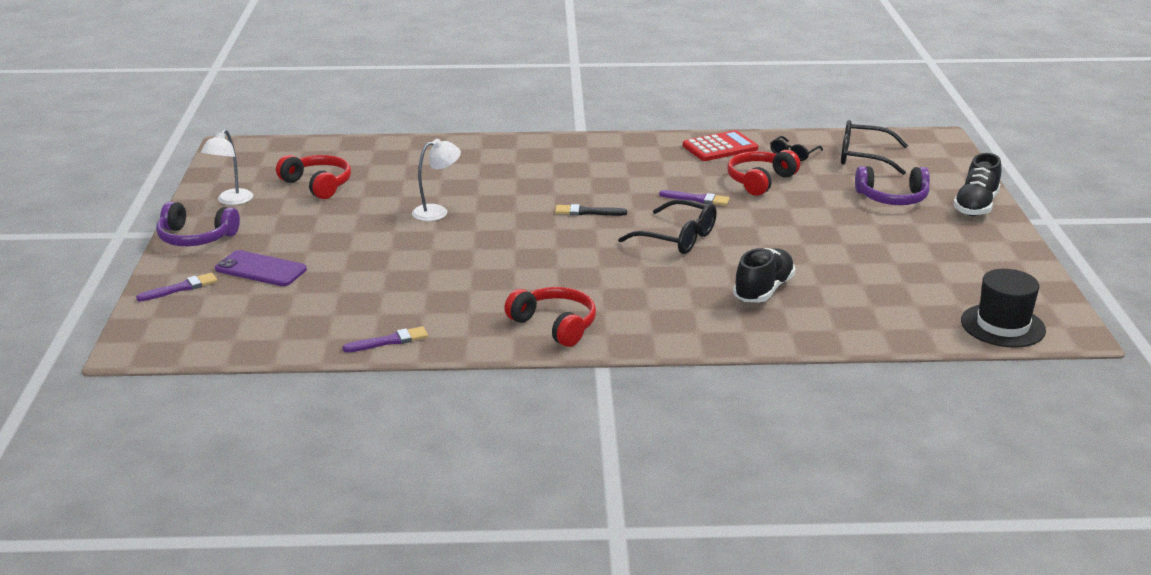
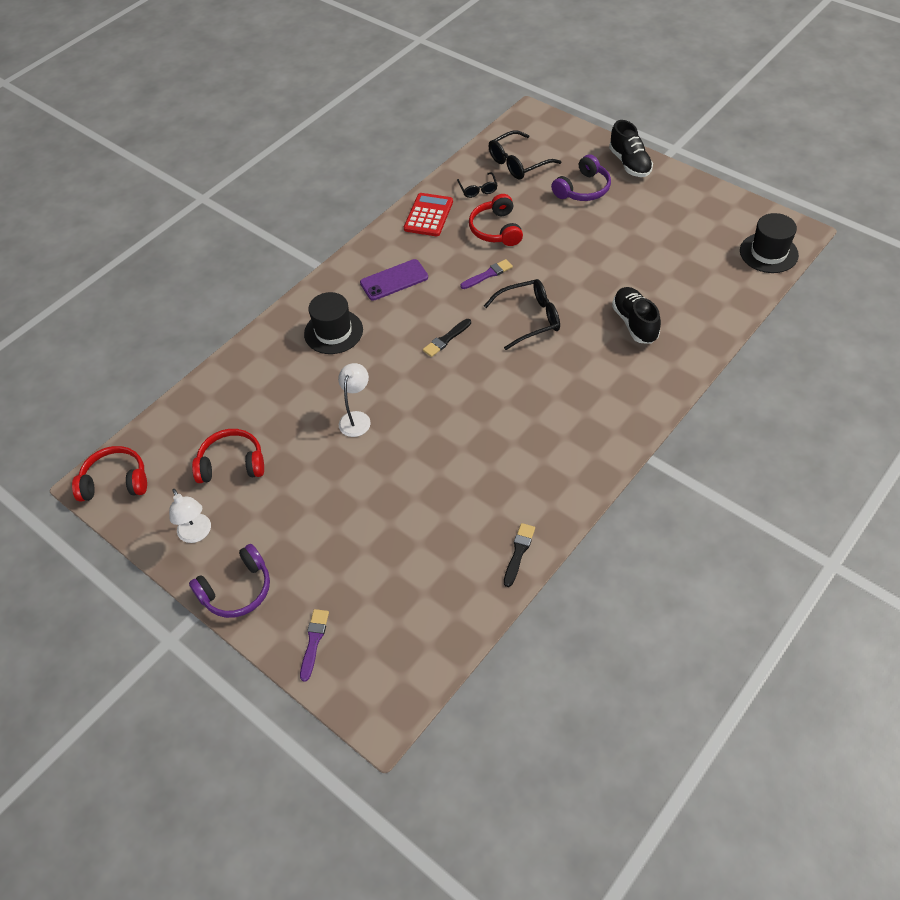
camera: 45 degrees left, 25 degrees up
purple phone [215,250,307,286] -> purple phone moved to [360,259,428,301]
purple brush [343,326,428,353] -> black brush [504,523,535,587]
red headphones [504,287,596,347] -> red headphones moved to [72,446,147,502]
none -> black hat [304,292,363,354]

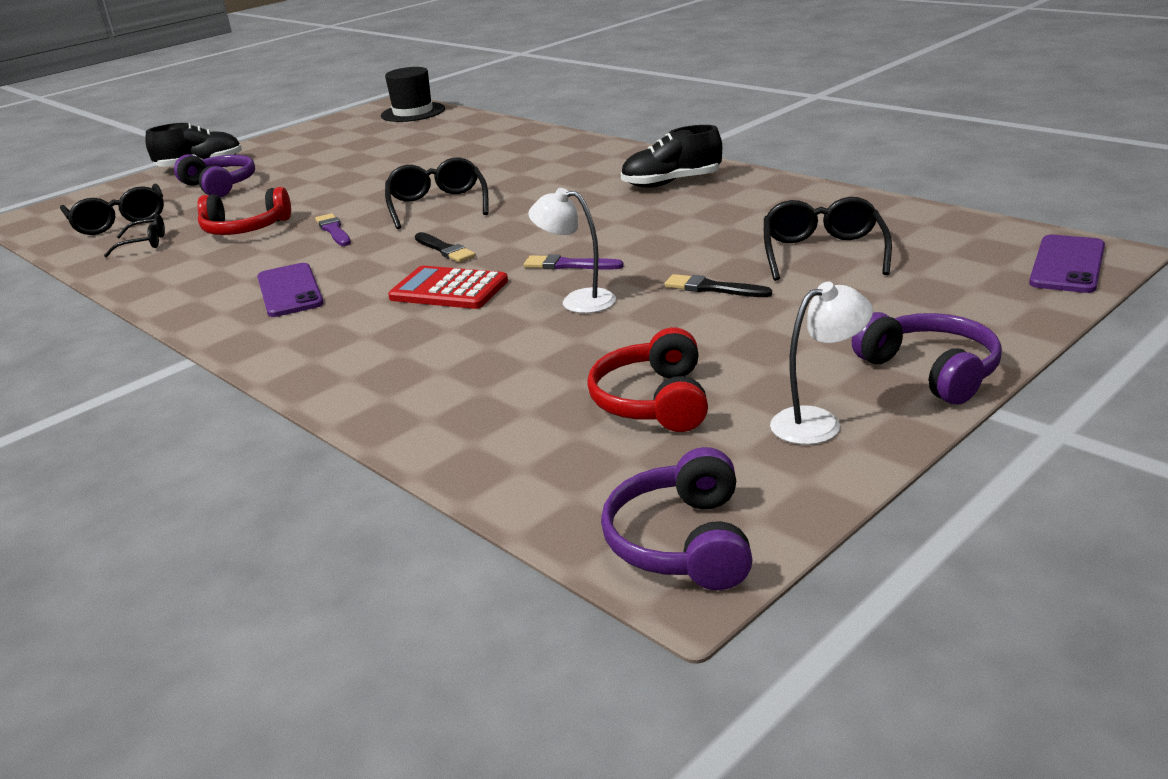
camera: 85 degrees left, 25 degrees down
red headphones [72,446,147,502] -> purple headphones [601,447,753,590]
purple brush [300,609,329,682] -> purple brush moved to [524,254,624,270]
black hat [304,292,363,354] -> none
red calculator [404,193,453,236] -> red calculator moved to [388,266,508,309]
black brush [504,523,535,587] -> black brush moved to [665,274,772,297]
black shoe [612,287,661,344] -> black shoe moved to [621,125,722,188]
none -> black glasses [764,197,892,281]
none -> purple phone [1029,235,1105,293]

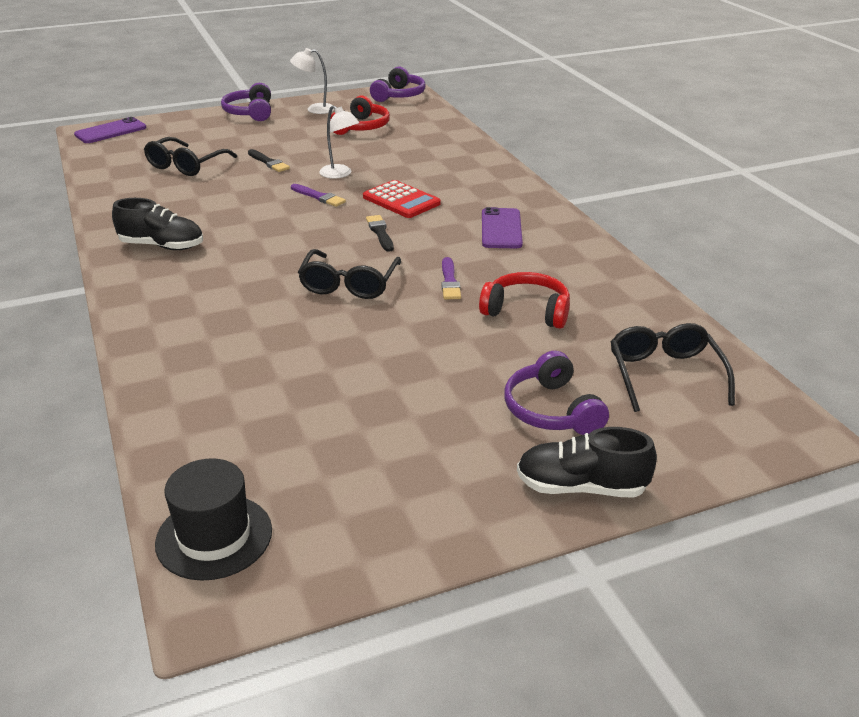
camera: 160 degrees left, 5 degrees up
black glasses [104,214,165,257] -> none

